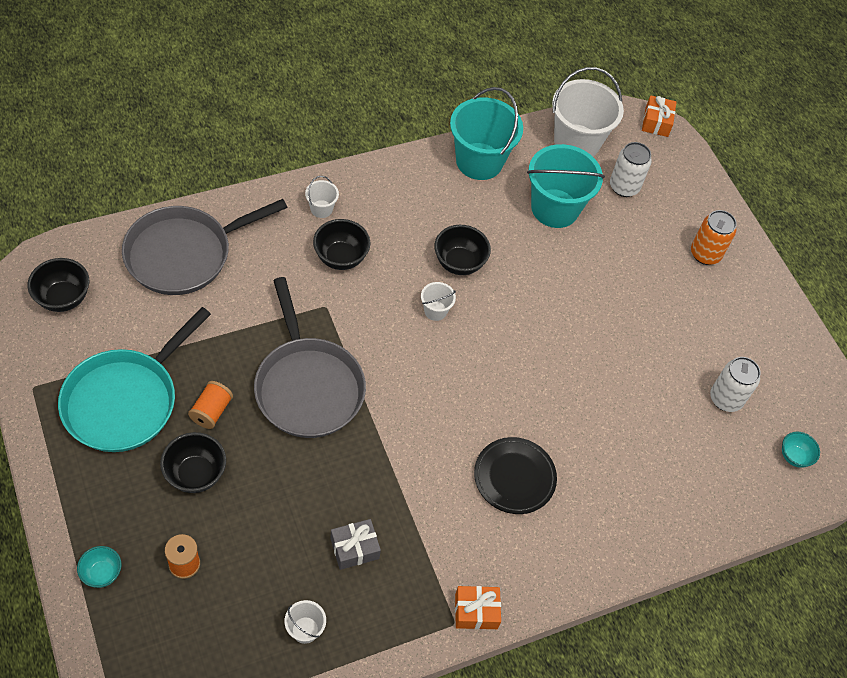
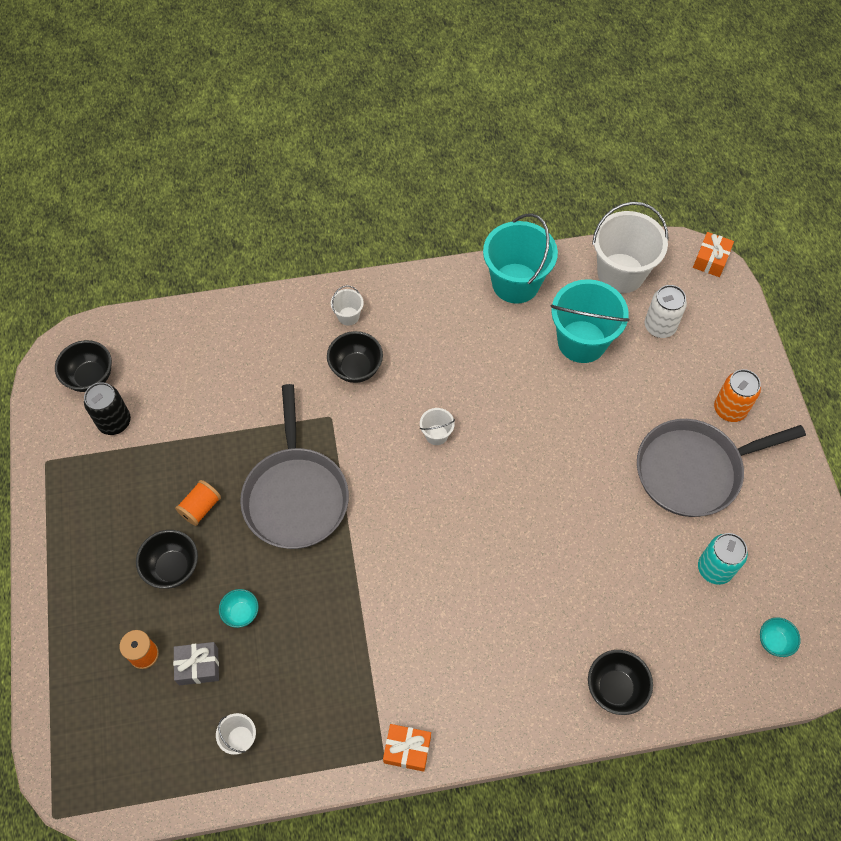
camera: 20 degrees right, 5 degrees up
turquoise pan [58,307,211,452] -> none
turquoise bowl [77,546,121,588] -> turquoise bowl moved to [219,589,259,628]
grey pan [122,199,288,295] -> grey pan moved to [637,419,806,517]
grey gift [330,519,381,570] -> grey gift moved to [173,642,219,685]
black bowl [434,225,491,275] -> black bowl moved to [588,650,653,715]
black plate [474,437,557,514] -> none
white can [710,357,761,412] -> turquoise can [698,533,748,585]
none -> black can [84,382,131,435]

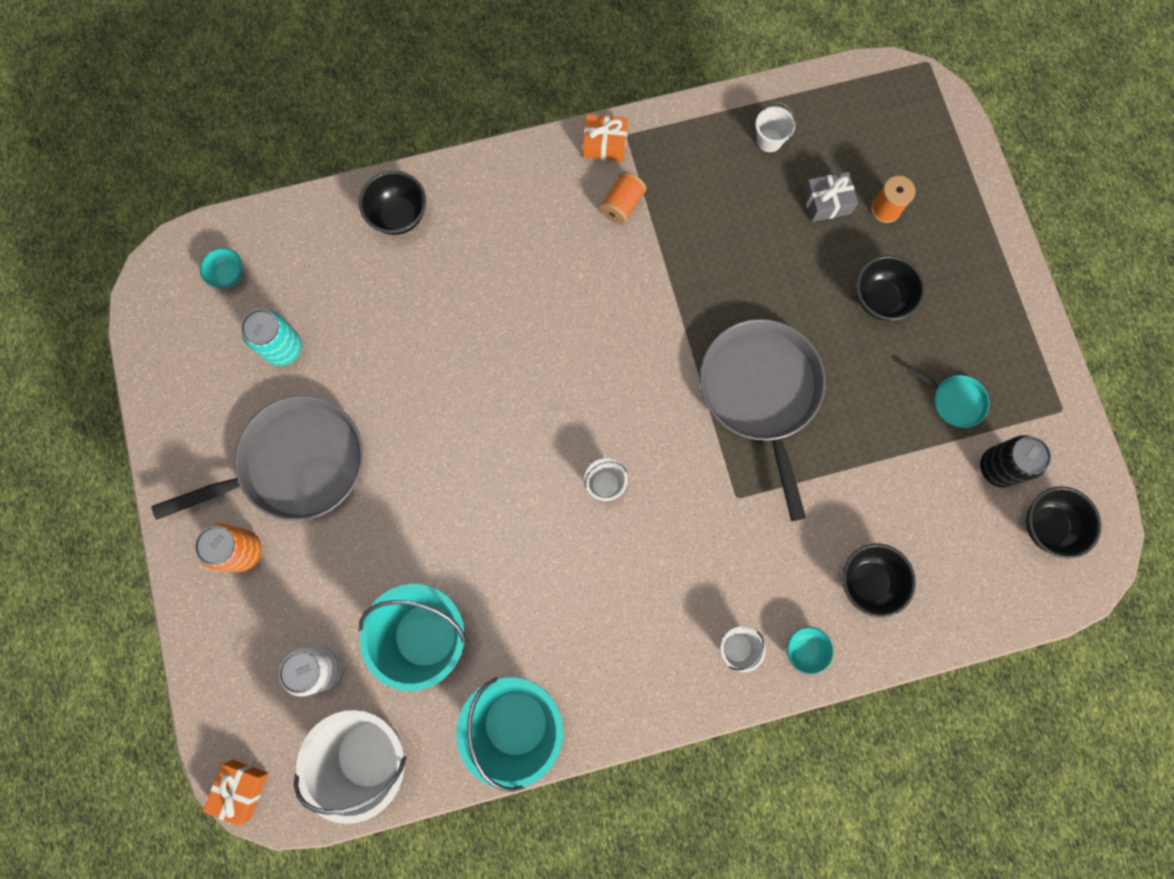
camera: 175 degrees right, 15 degrees up
orange spool [175,480,221,526] -> orange spool moved to [599,172,646,224]
turquoise bowl [219,589,259,628] -> turquoise bowl moved to [787,627,834,675]
black bowl [327,331,383,383] -> black bowl moved to [842,543,916,617]
none -> turquoise pan [907,366,989,428]

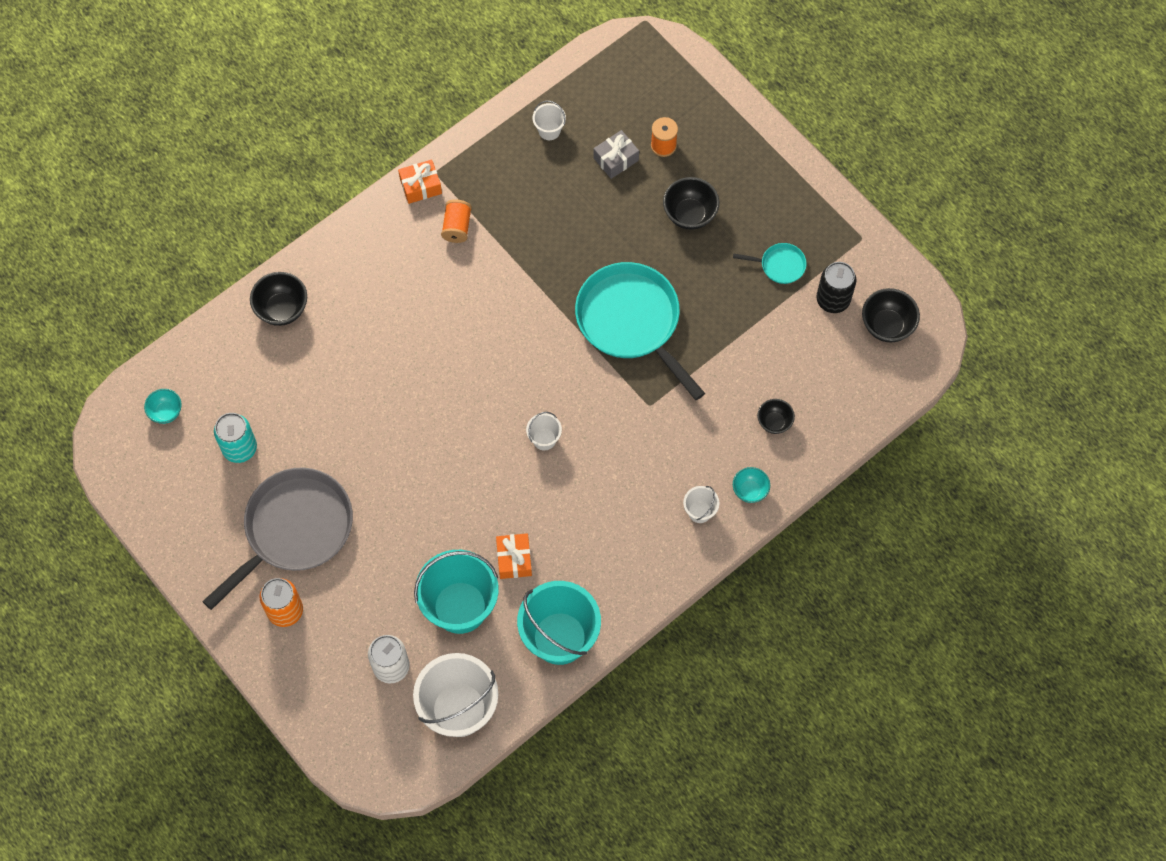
camera: 25 degrees left, 10 degrees down
orange gift [203,760,268,826] -> orange gift moved to [496,533,532,579]
grey pan [700,319,826,521] -> turquoise pan [575,262,705,400]
black bowl [842,543,916,617] -> black bowl [757,399,795,434], size x0.64

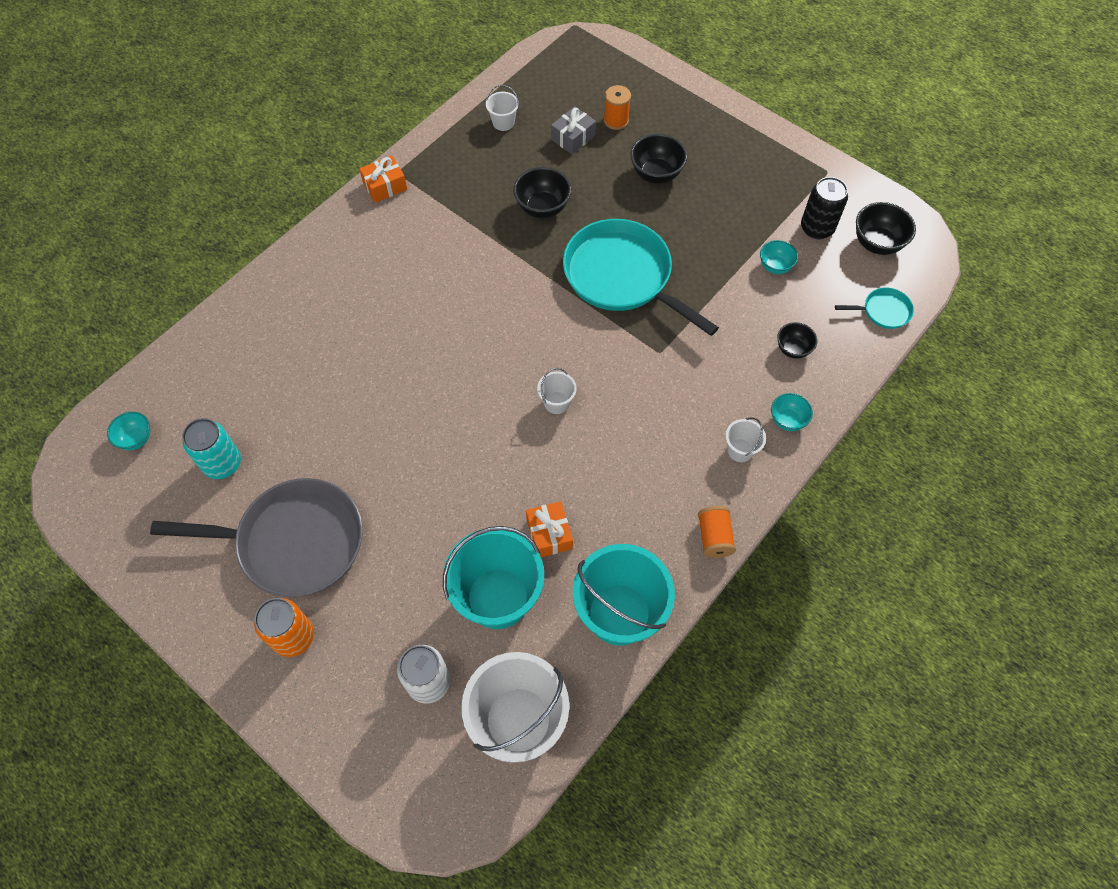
camera: 10 degrees left, 5 degrees down
grey pan [202,468,353,610] -> grey pan turned 60 degrees clockwise [150,478,363,597]
black bowl [250,272,307,326] -> black bowl moved to [513,167,572,218]
orange spool [441,199,472,243] -> orange spool moved to [698,506,736,558]
turquoise pan [733,243,807,284] -> turquoise pan moved to [835,287,914,329]
none -> turquoise bowl [760,240,798,274]

